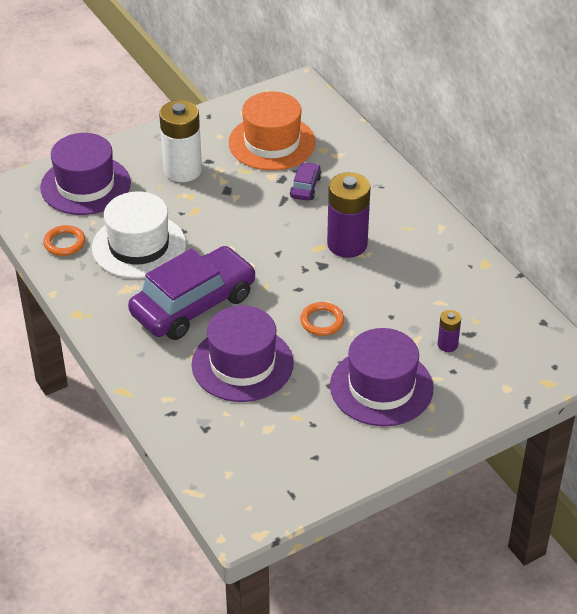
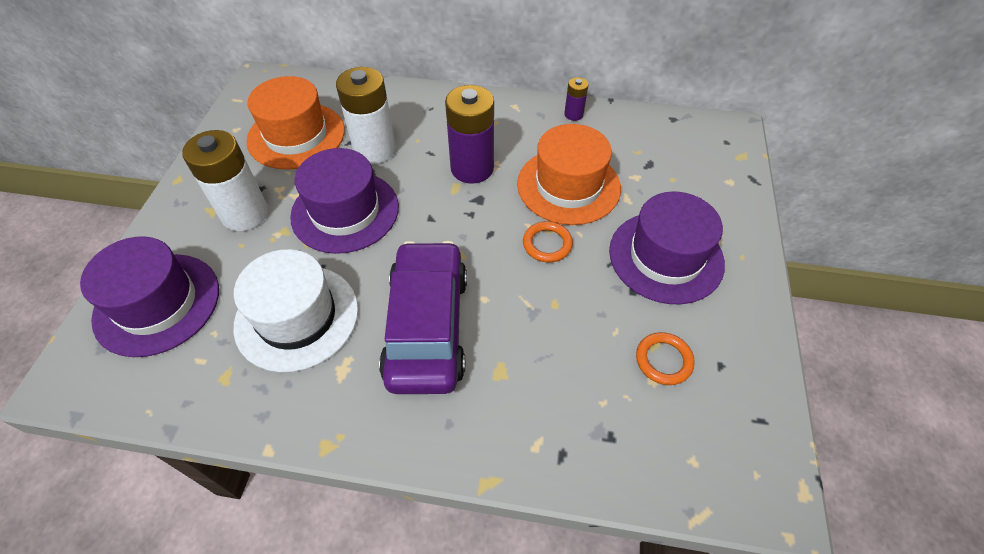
camera: 50 degrees left, 10 degrees up
orange ring [43,225,85,256] -> orange ring moved to [636,332,695,385]
purple hat [192,306,294,402] -> purple hat moved to [290,148,399,254]
purple car [290,162,321,201] -> white battery [336,67,396,164]
purple battery [438,310,461,352] -> purple battery moved to [564,77,588,121]
none -> orange hat [517,124,621,225]

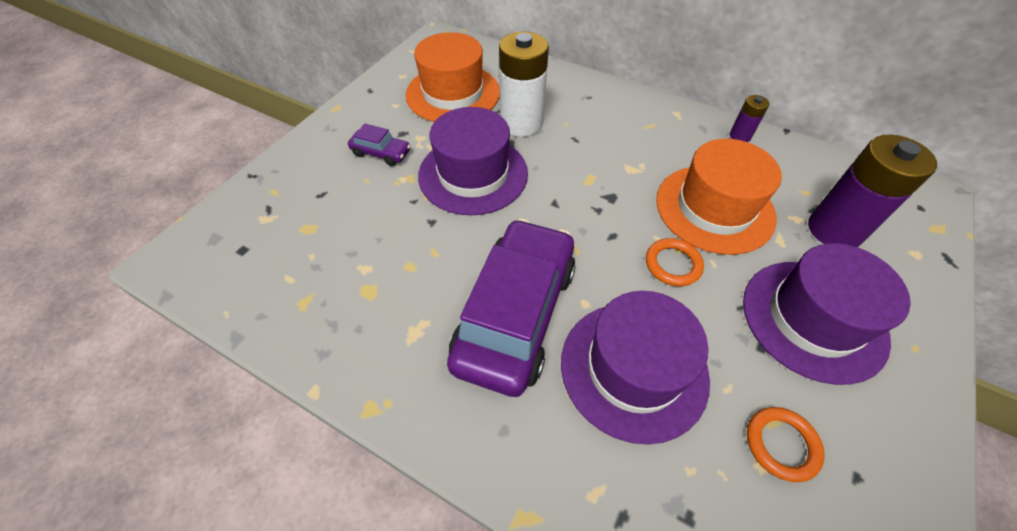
camera: 20 degrees right, 0 degrees up
purple hat [80,236,219,357] -> purple hat moved to [561,291,710,445]
white battery [182,130,268,231] -> purple car [348,124,411,166]
white hat [233,249,358,372] -> none
purple battery [445,85,494,184] -> purple battery moved to [808,134,937,247]

